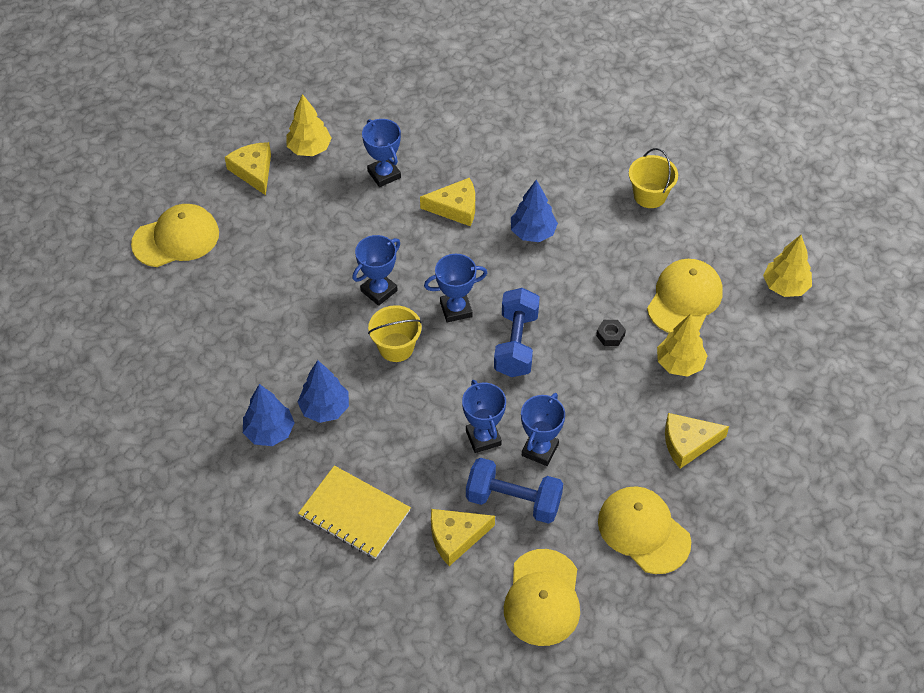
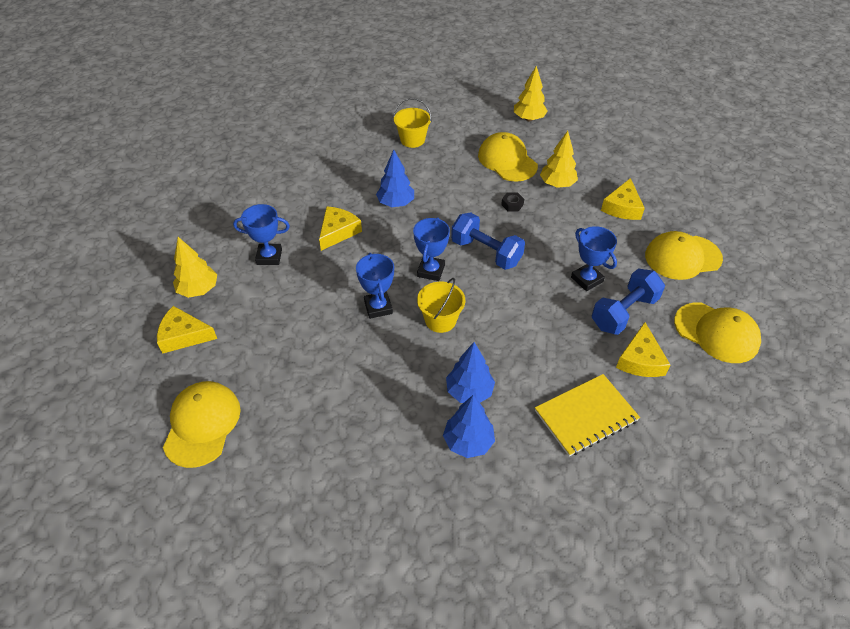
camera: 60 degrees left, 5 degrees down
blue trophy [462,380,506,453] -> none

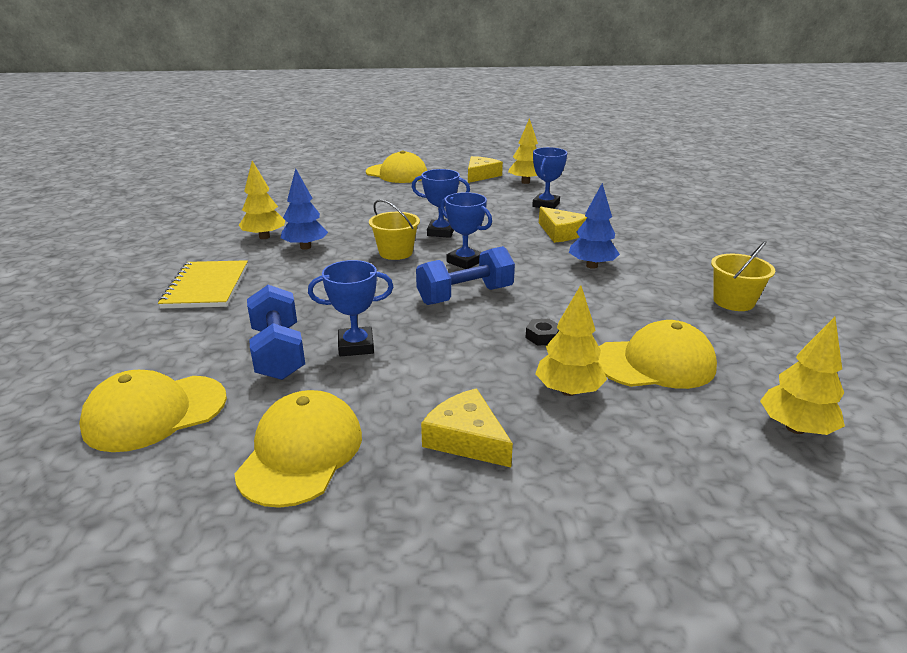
camera: 115 degrees right, 20 degrees down
blue tree [443,395,495,458] -> yellow tree [239,161,285,239]
yellow cheese [616,322,670,377] -> none

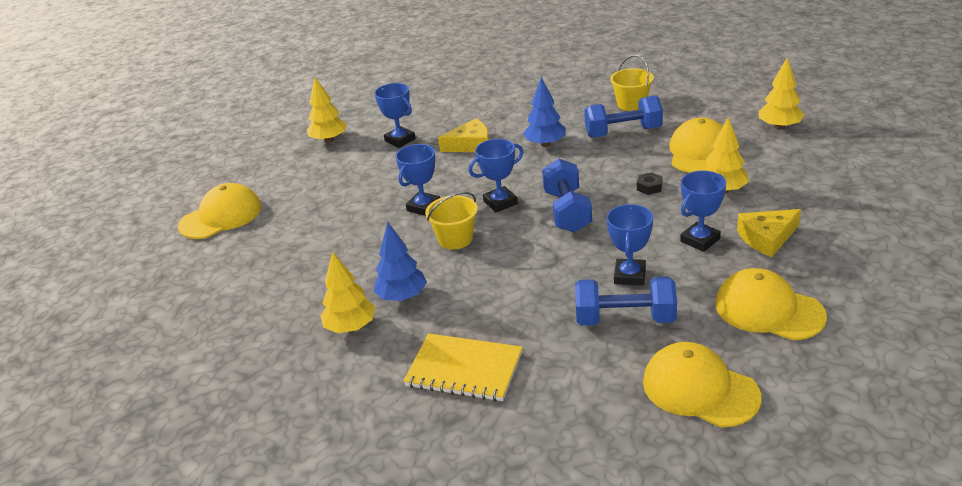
camera: 65 degrees left, 5 degrees up
yellow cap [79,370,227,452] -> yellow cap turned 135 degrees clockwise [643,342,761,427]
yellow cheese [468,156,503,183] -> none
none -> blue dumbbell [584,95,663,138]
none -> blue trophy [680,170,726,252]

